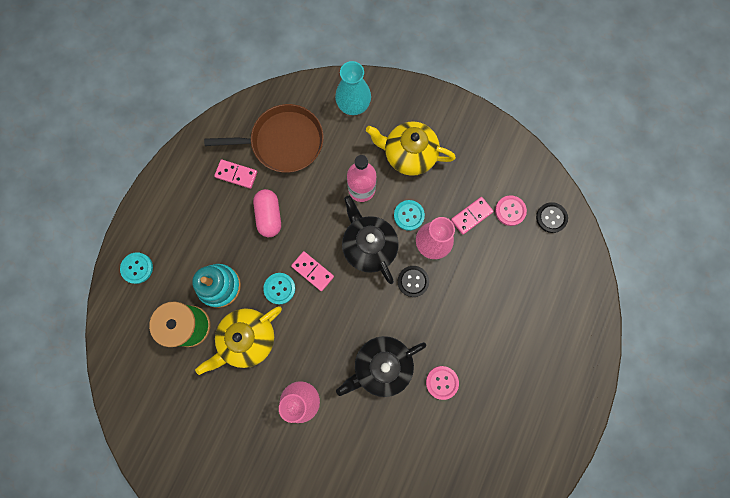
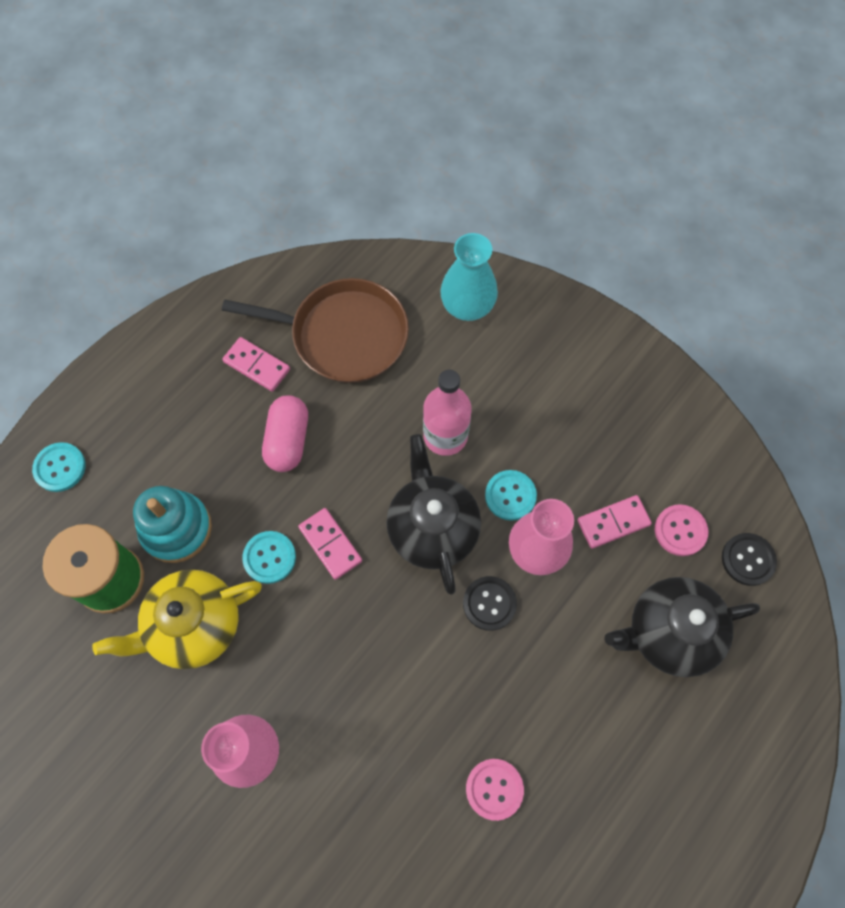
camera: 15 degrees right, 10 degrees down
black teapot [336,336,426,397] -> black teapot moved to [604,577,760,677]
yellow teapot [366,121,456,176] -> none

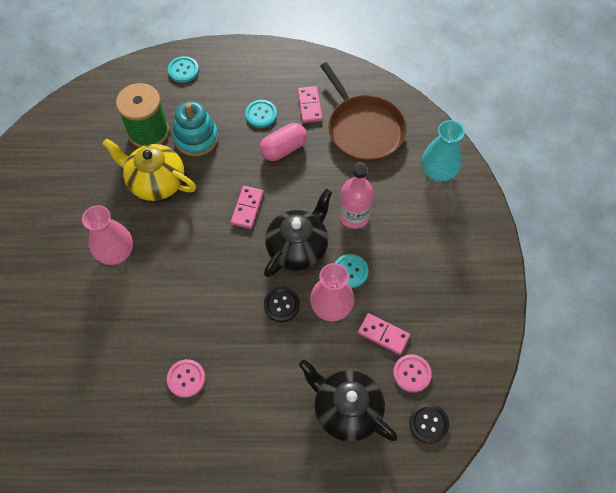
camera: 50 degrees right, 5 degrees down
turquoise button [242,531,296,584] -> turquoise button moved to [245,100,277,128]

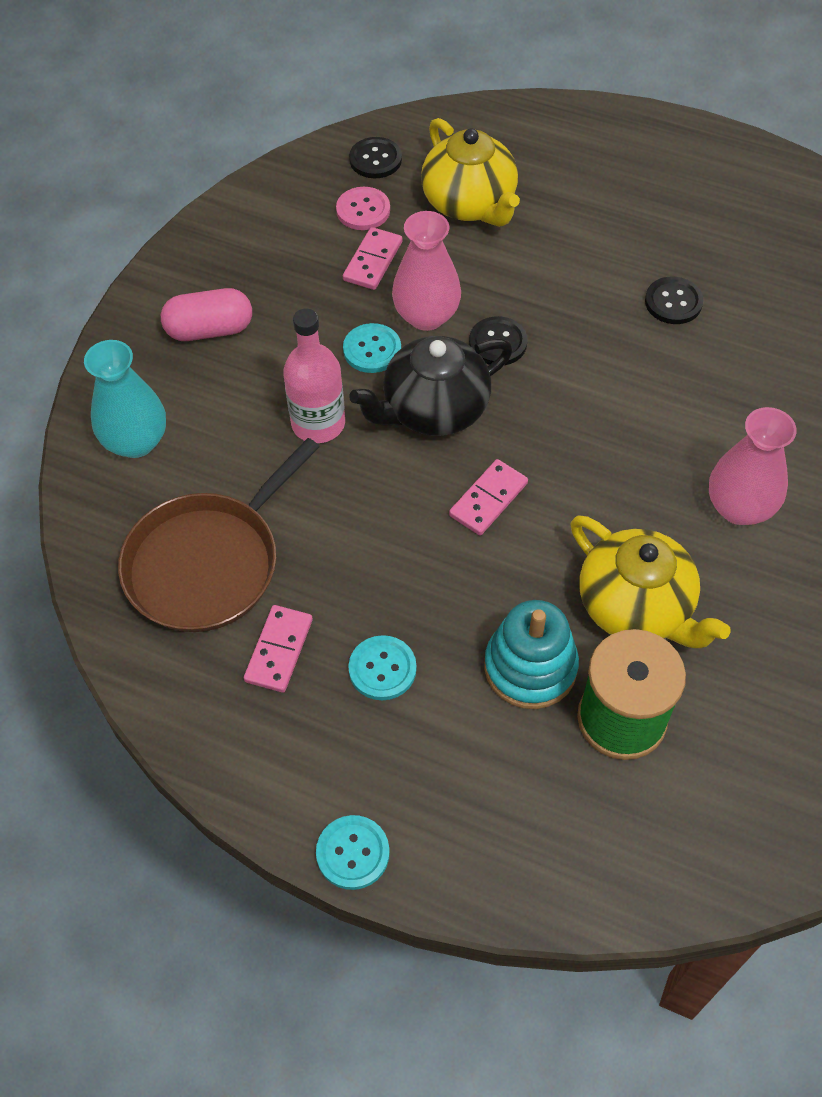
camera: 155 degrees left, 5 degrees down
pink button [167,359,205,398] -> black button [645,277,703,324]
turquoise button [168,56,199,83] -> turquoise button moved to [316,815,390,890]
pink capsule [260,123,307,161] -> pink capsule moved to [161,288,252,341]
black teapot [299,359,398,442] -> yellow teapot [421,118,520,227]
brown pan [321,62,407,162] -> brown pan turned 135 degrees counterclockwise [118,438,319,632]
pink domino [358,313,410,355] -> pink domino turned 60 degrees clockwise [343,227,402,290]

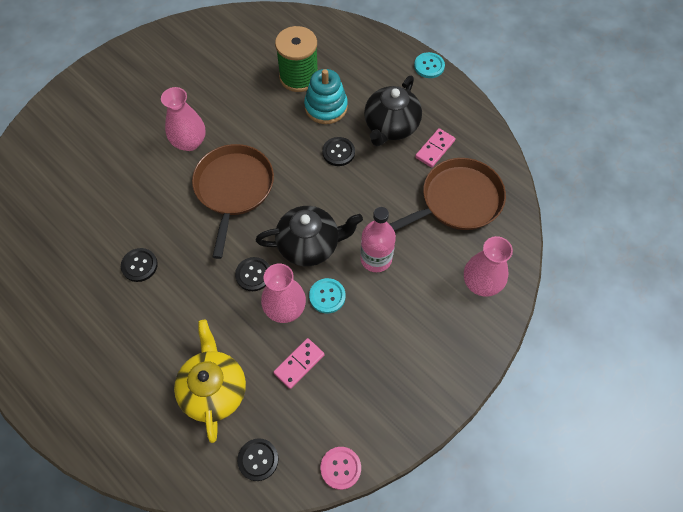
camera: 160 degrees left, 5 degrees up
turquoise vase [84,340,166,458] -> pink vase [464,236,513,297]
pink capsule [161,288,252,341] -> none
pink button [336,187,390,230] -> pink button moved to [320,447,361,490]
turquoise button [348,635,417,700] -> black teapot [364,76,422,146]
pink domino [449,459,528,535] -> none
yellow teapot [570,515,731,648] -> none
none -> brown pan [192,144,274,259]
none -> black button [322,137,355,166]

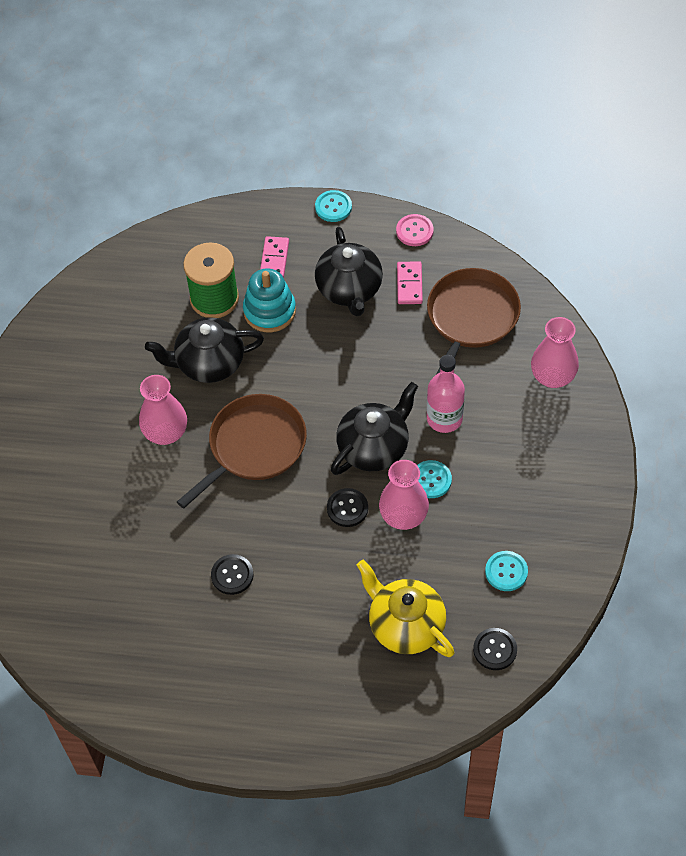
camera: 35 degrees left, 5 degrees down
brown pan [192,144,274,259] -> brown pan turned 75 degrees clockwise [177,394,307,509]
pink domino [273,338,325,389] -> pink domino moved to [260,236,289,278]
pink button [320,447,361,490] -> pink button moved to [396,214,434,246]
black button [322,137,355,166] -> none
none -> black teapot [145,317,264,383]
none -> turquoise button [485,551,528,591]

